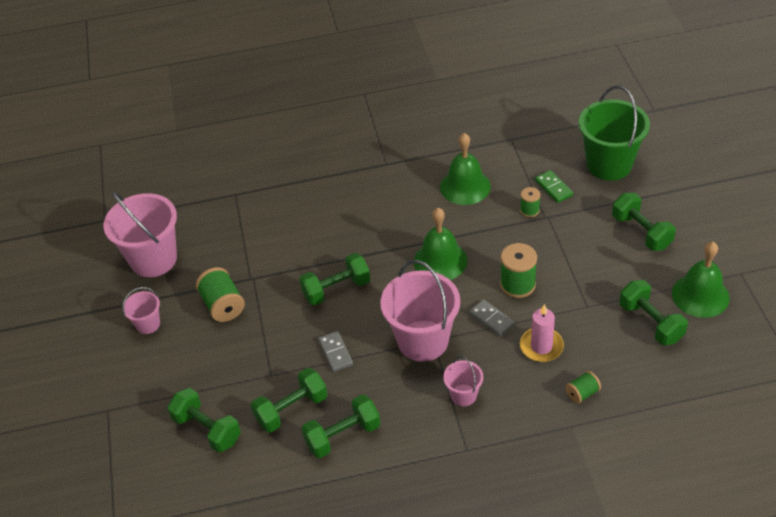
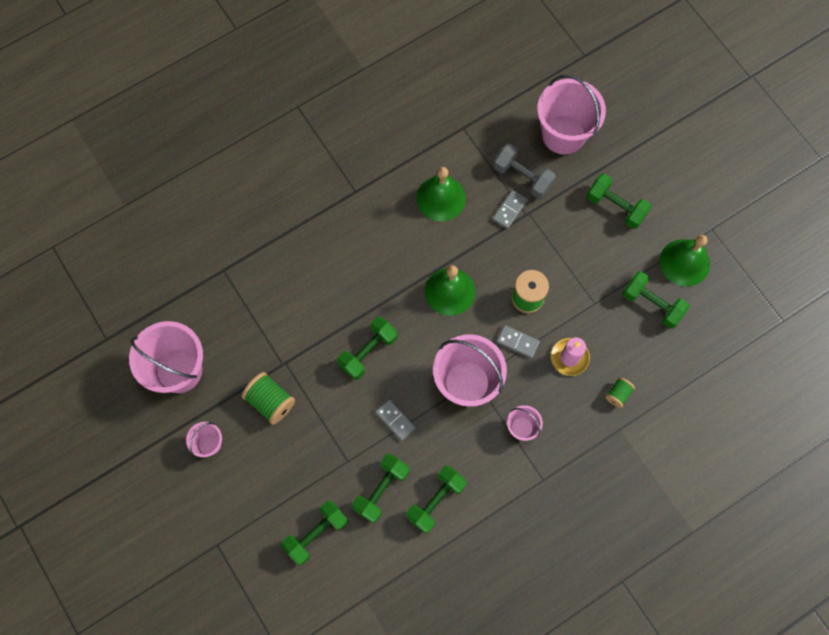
camera: 25 degrees left, 25 degrees up
green dumbbell [168,388,241,453] -> green dumbbell turned 60 degrees counterclockwise [281,500,348,565]
green spool [520,187,541,217] -> grey domino [492,190,528,229]
green domino [535,170,573,203] -> grey dumbbell [493,143,556,199]
green bucket [578,86,650,181] -> pink bucket [537,74,606,155]

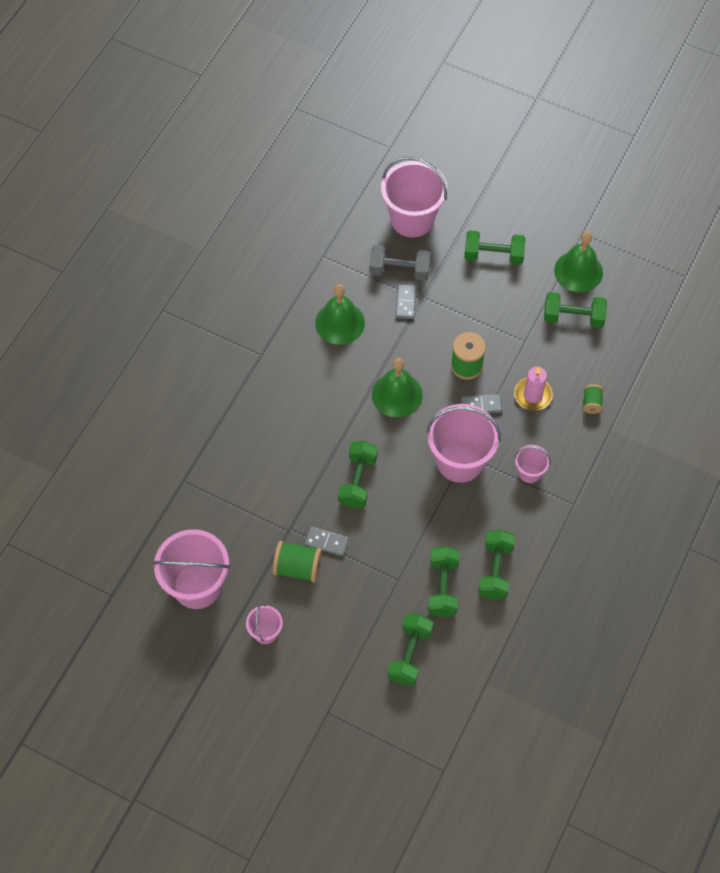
camera: 30 degrees left, 10 degrees down
grey domino [375,399,416,441] -> grey domino moved to [305,526,349,556]

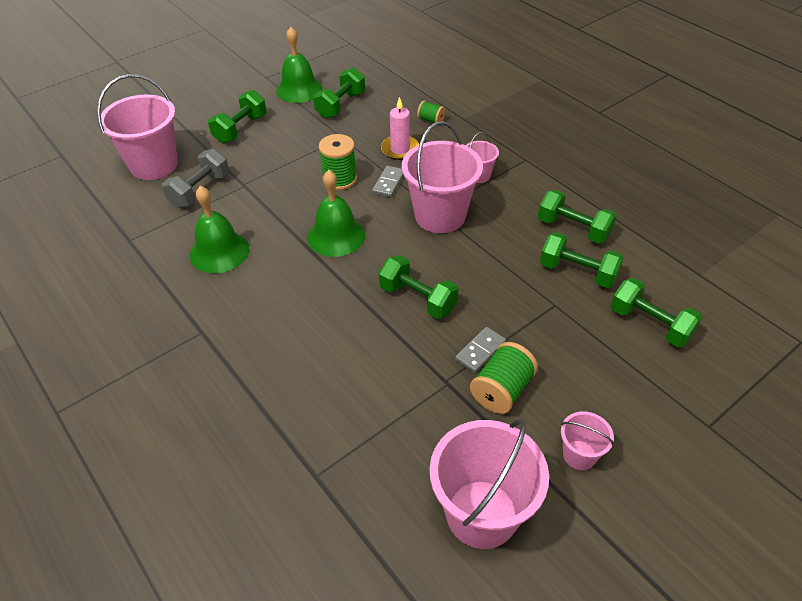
camera: 65 degrees left, 15 degrees down
grey domino [395,284,416,319] -> none

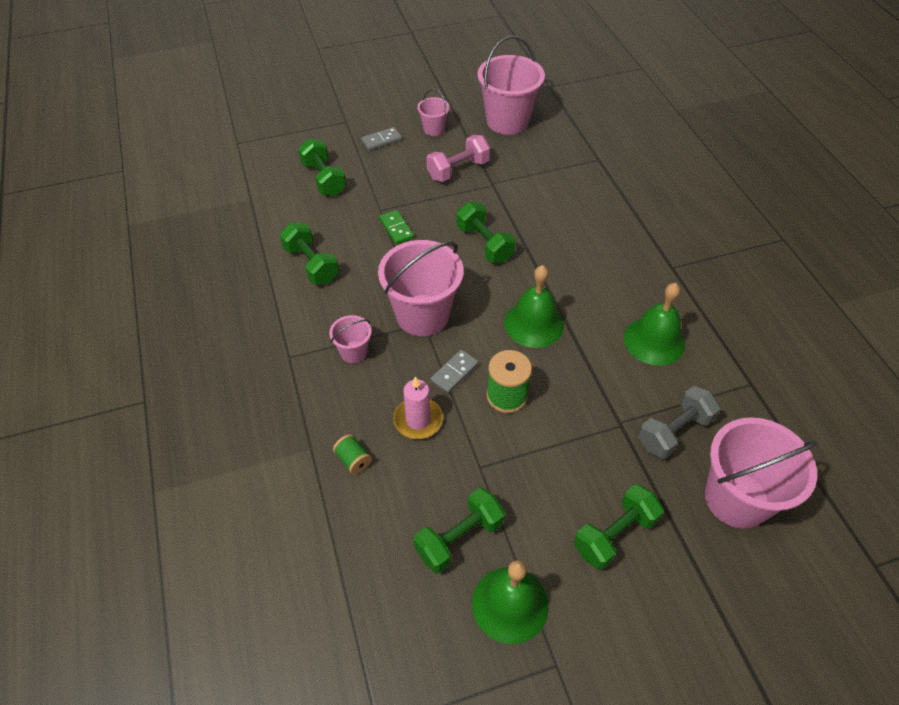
camera: 160 degrees left, 5 degrees up
grey domino [455,327,506,373] -> grey domino moved to [361,127,402,151]
green spool [470,342,538,414] -> pink dumbbell [426,135,490,182]
green dumbbell [540,232,624,288] -> none
none -> green domino [379,210,414,244]

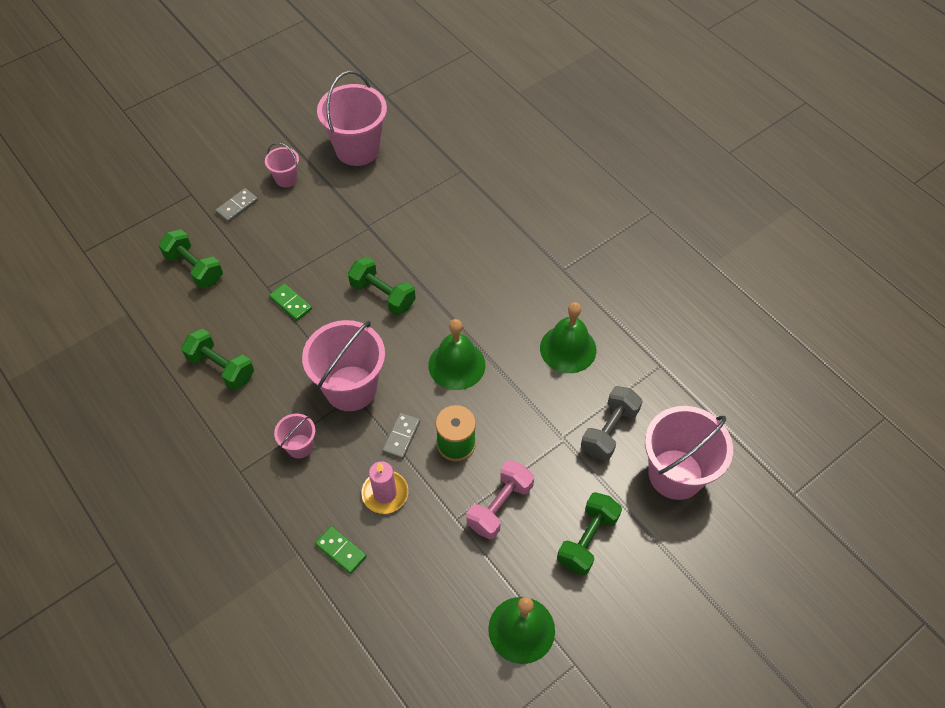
camera: 20 degrees left, 5 degrees up
green spool [333,434,372,474] -> green domino [315,526,367,574]
green dumbbell [414,488,505,573] -> none
pink dumbbell [426,135,490,182] -> pink dumbbell moved to [466,460,534,539]

